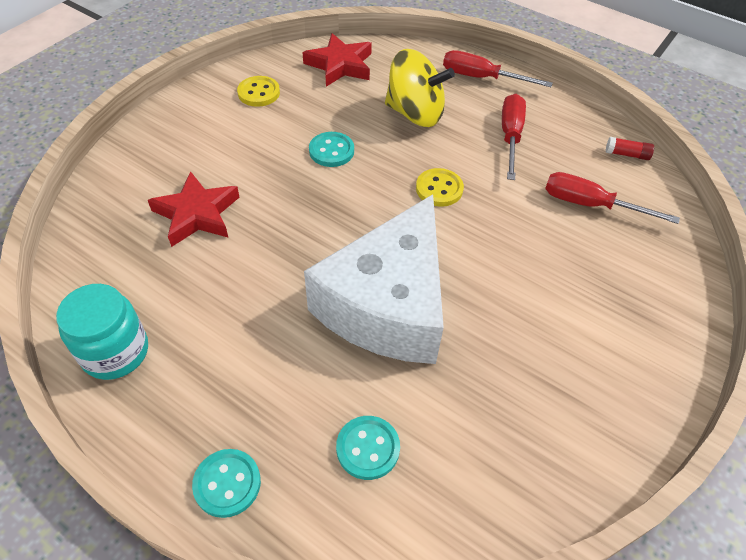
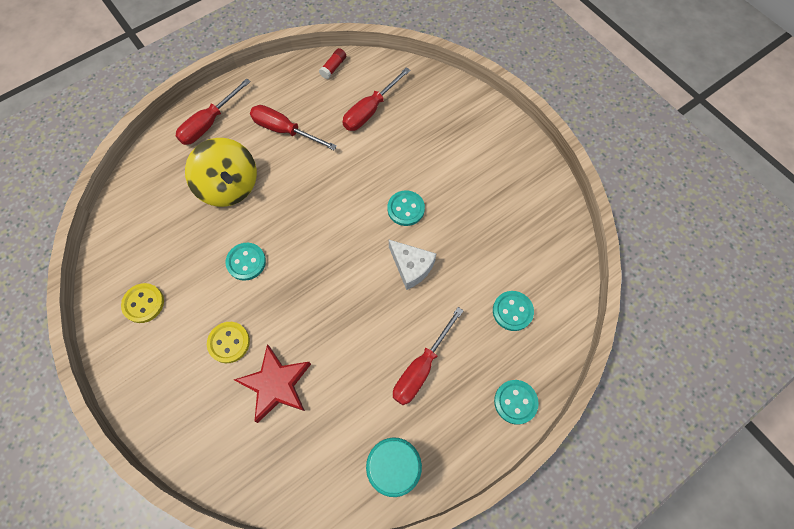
camera: 70 degrees left, 15 degrees up
red star [302,33,372,87] -> none
white cheese [304,194,444,364] -> white cheese [389,240,436,290], size x0.43
yellow spinning top [385,49,455,127] -> yellow spinning top turned 105 degrees clockwise [185,138,257,207]
yellow button [416,168,464,207] -> yellow button moved to [207,322,250,363]
none -> turquoise button [387,190,425,226]
none -> red screwdriver [393,307,464,405]

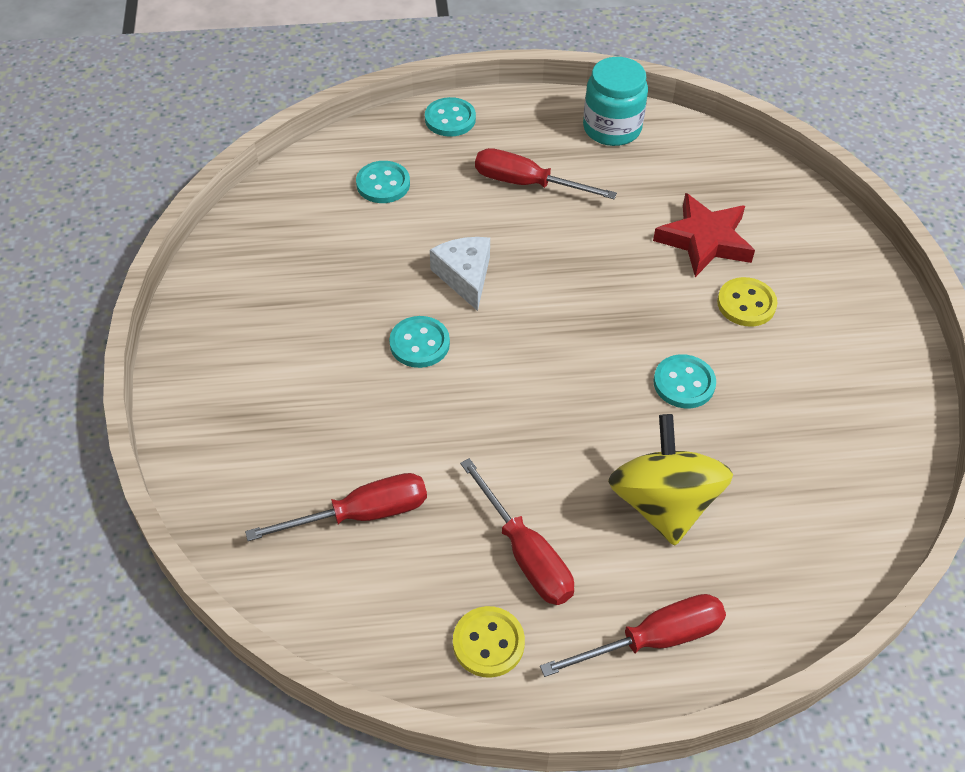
camera: 150 degrees left, 15 degrees down
yellow button [121,283,164,323] -> yellow button moved to [453,606,525,678]
red glue stick [319,48,346,79] -> none
red screwdriver [393,307,464,405] -> red screwdriver turned 135 degrees counterclockwise [475,148,617,199]

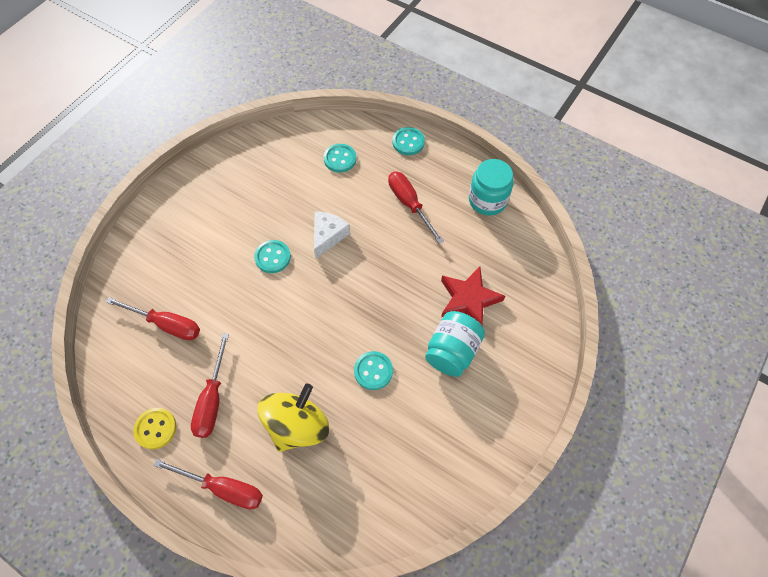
camera: 40 degrees right, 10 degrees up
yellow button [717,277,778,327] -> turquoise jar [425,311,485,377]

